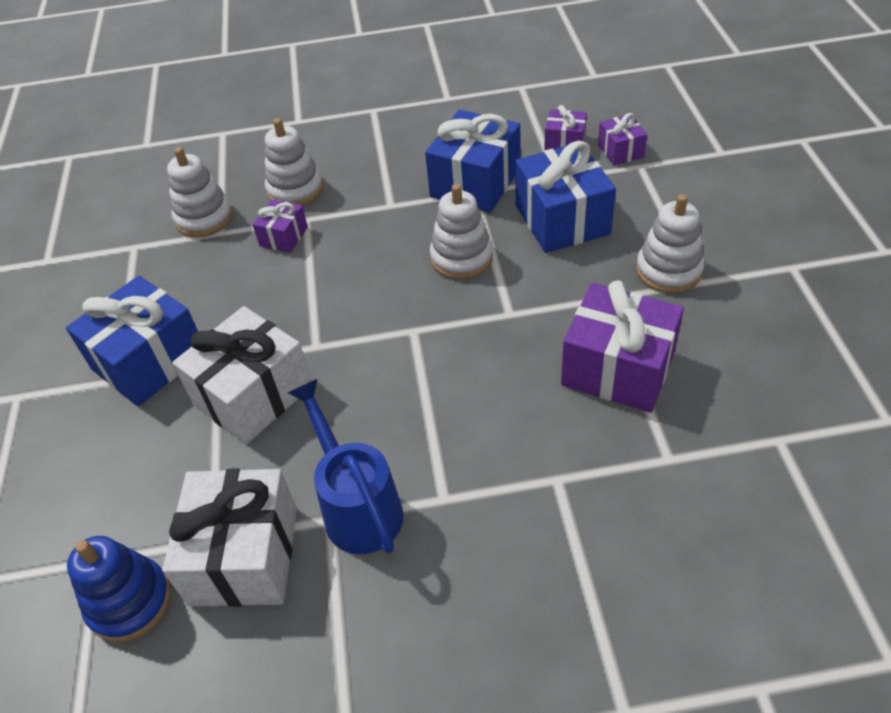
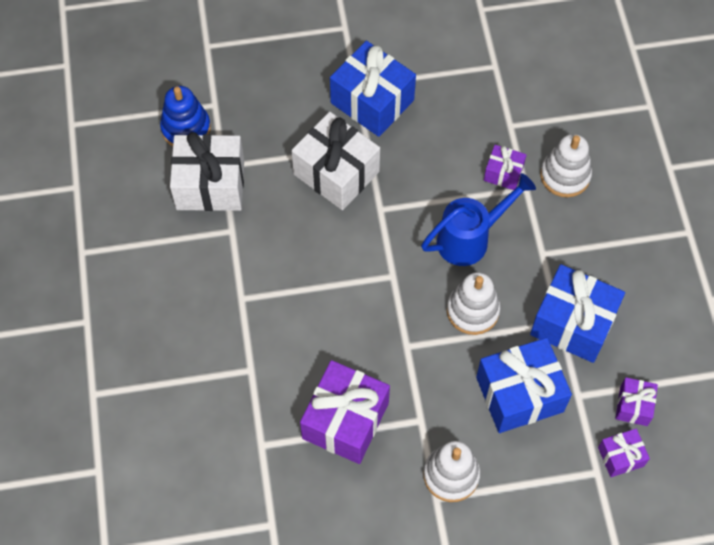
camera: 85 degrees right, 15 degrees up
white stacking toy [167,147,233,238] -> none
blue watering can [288,379,404,554] -> blue watering can moved to [421,173,536,266]

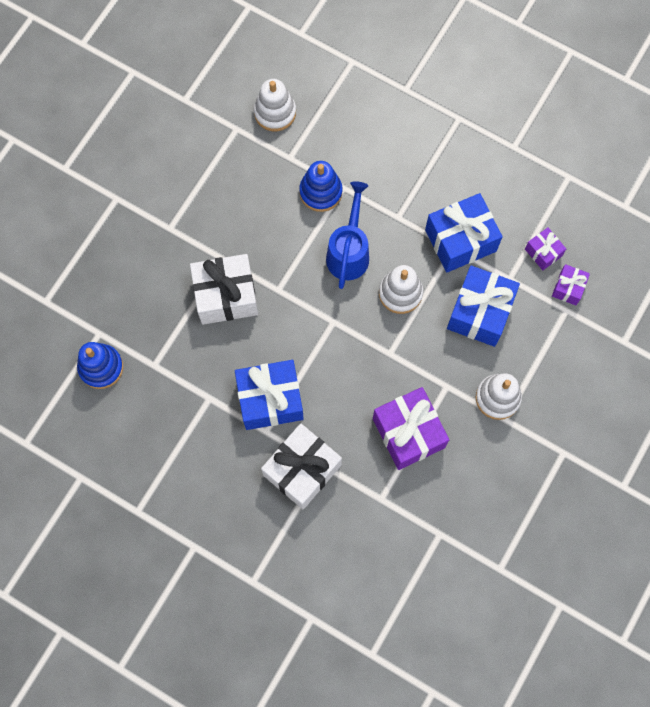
camera: 50 degrees left, 10 degrees up
white gift [170,132,244,211] -> white gift moved to [261,423,342,510]
blue gift [330,41,416,137] -> blue gift moved to [235,360,304,430]
purple gift [484,145,527,190] -> blue stacking toy [299,161,342,212]
white stacking toy [540,134,592,197] -> white stacking toy moved to [254,79,296,131]

